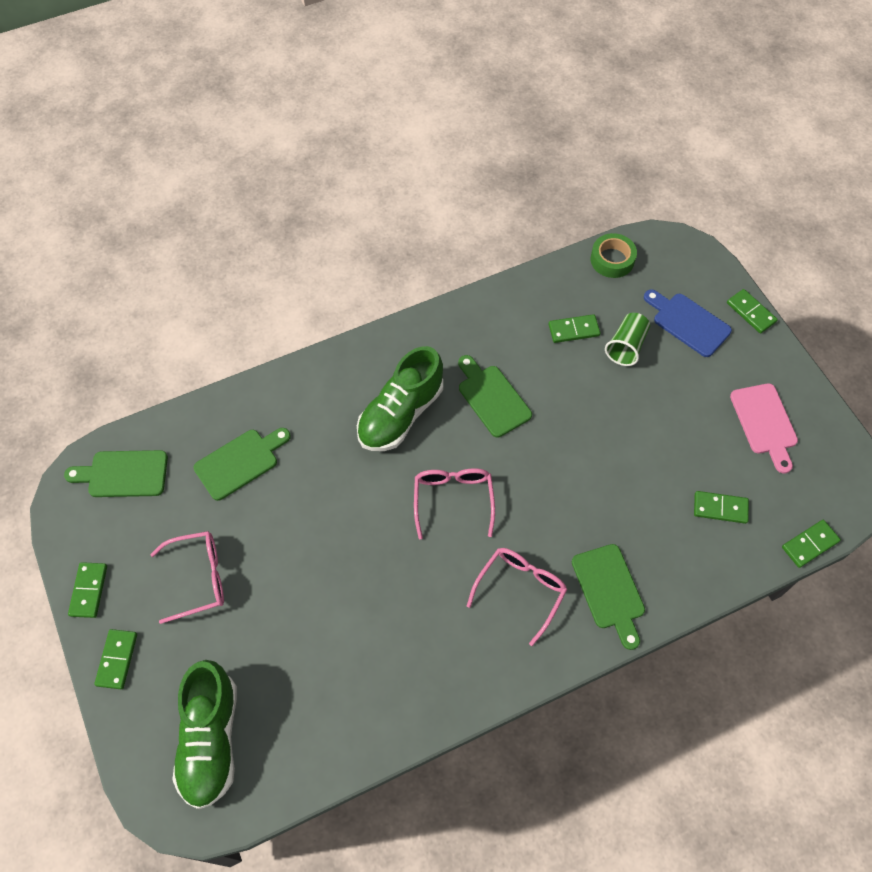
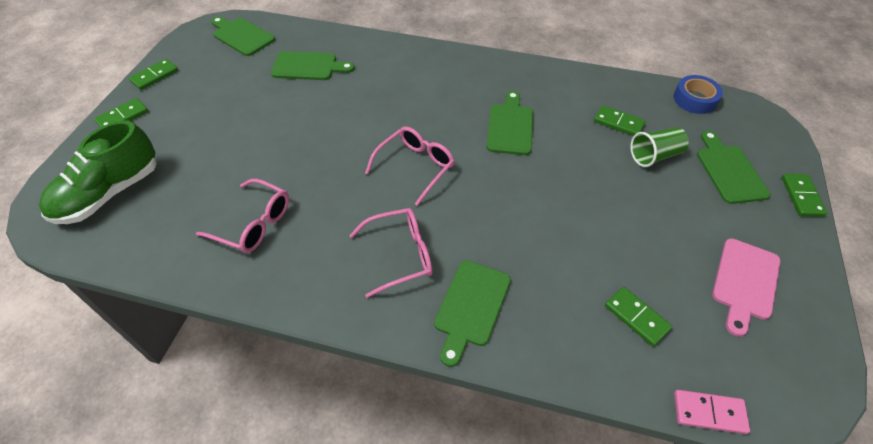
camera: 40 degrees right, 10 degrees down
pink glasses [150,531,224,624] -> pink glasses moved to [196,179,289,253]
green shoe [357,346,443,451] -> none
green tape [591,233,637,278] -> blue tape [673,75,723,114]
blue cutting board [644,289,732,357] -> green cutting board [697,130,770,204]
green domino [782,520,841,568] -> pink domino [674,390,750,434]

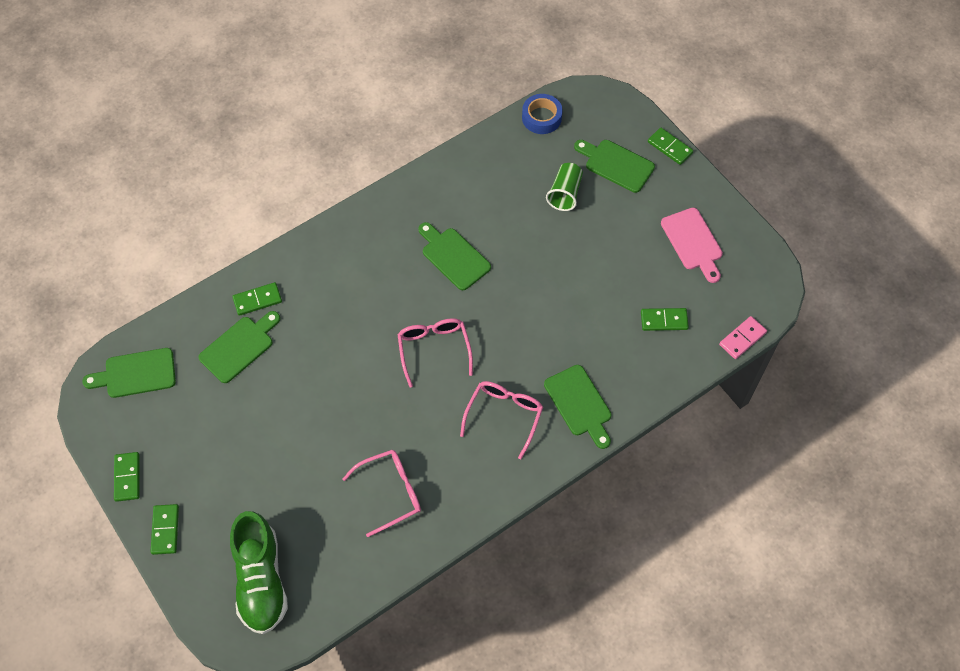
camera: 50 degrees left, 10 degrees up
green domino [594,105,645,136] -> green domino moved to [232,282,282,316]

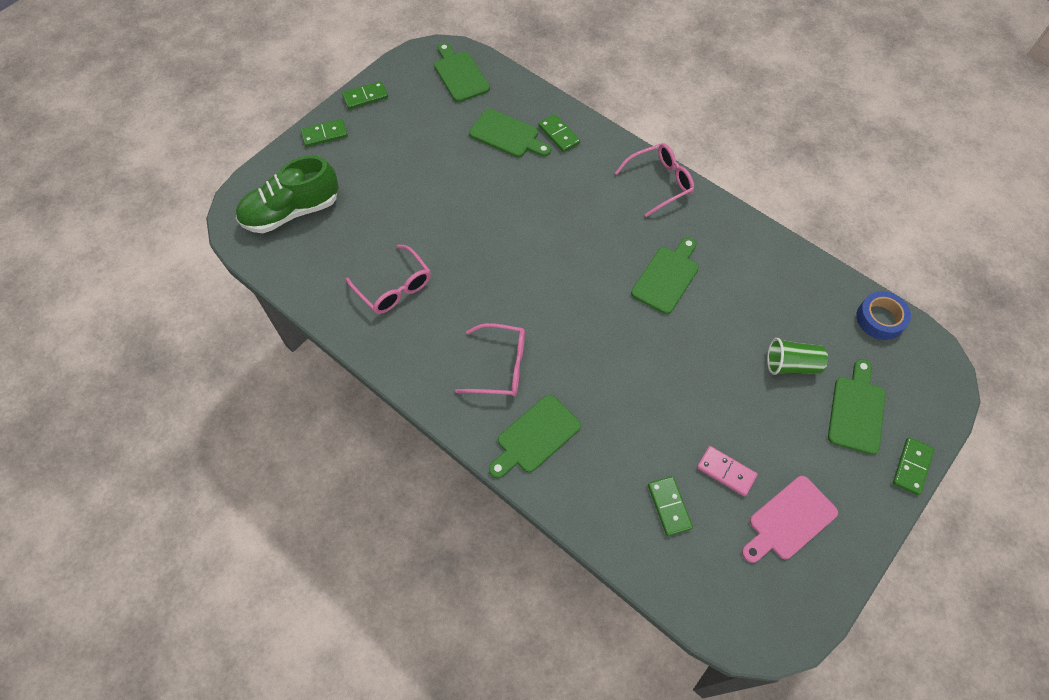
camera: 75 degrees right, 0 degrees up
pink glasses [397,318,473,388] -> pink glasses moved to [615,143,694,217]
pink domino [719,316,767,359] -> pink domino moved to [697,446,757,496]

